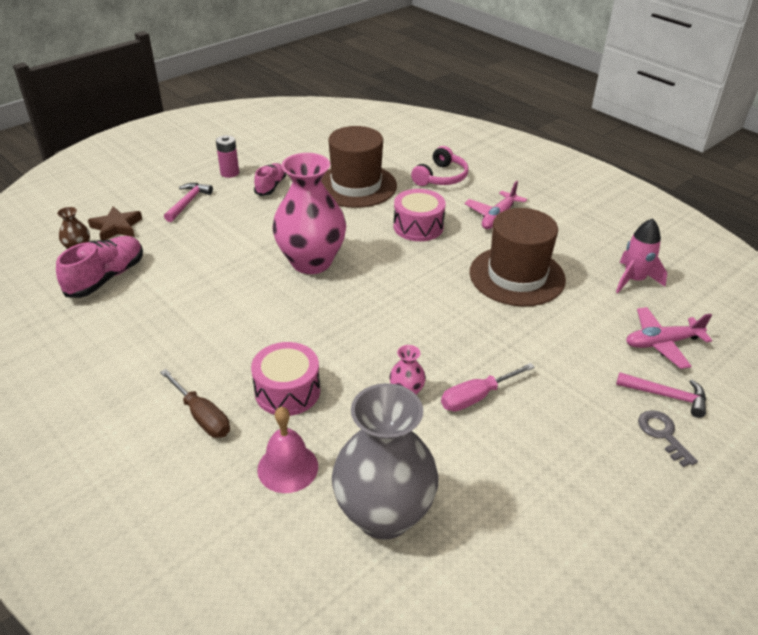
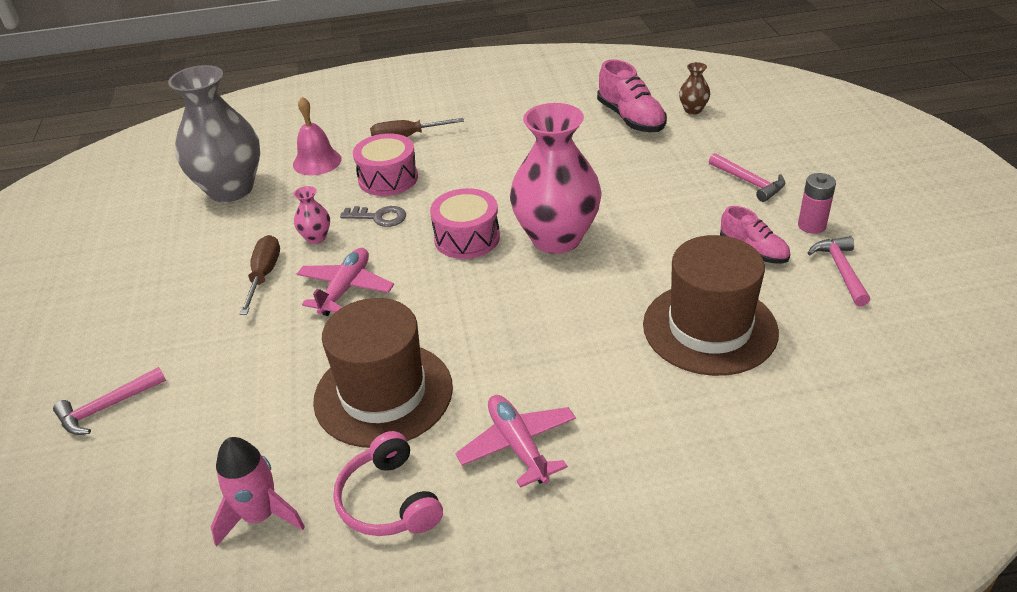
camera: 125 degrees right, 0 degrees up
brown star [88,206,142,241] -> none
pink drum [394,189,446,241] -> pink drum moved to [430,188,500,259]
pink headphones [411,146,469,186] -> pink headphones moved to [333,431,443,536]
pink screwdriver [441,363,535,412] -> brown screwdriver [239,235,280,315]
pink plane [626,307,712,369] -> pink plane moved to [297,248,394,316]
grey key [638,410,698,467] -> grey key moved to [340,206,406,227]
none -> pink hammer [808,236,870,306]

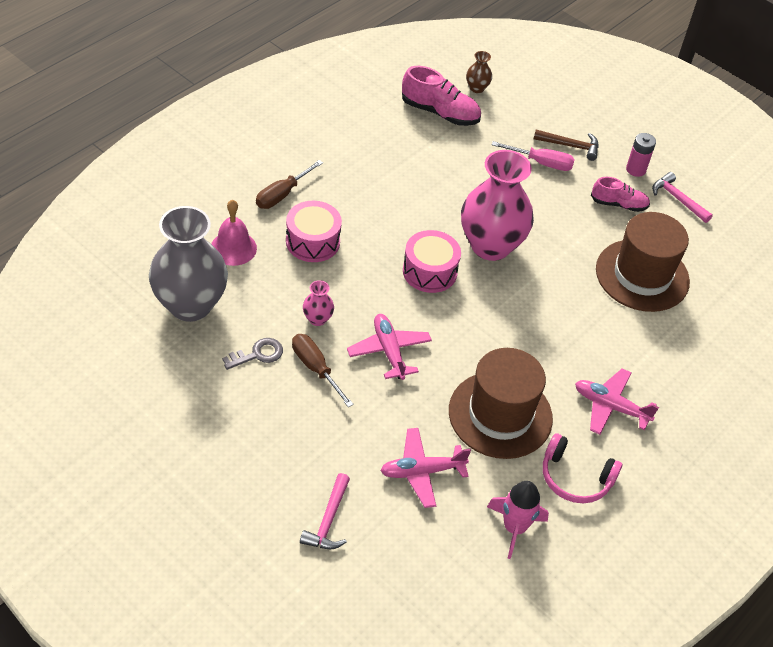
camera: 45 degrees left, 10 degrees up
grey key [340,206,406,227] -> grey key moved to [222,338,283,370]
pink hammer [709,153,785,202] -> brown hammer [534,130,599,161]
none -> pink plane [380,428,471,508]
none -> pink screwdriver [492,141,575,171]

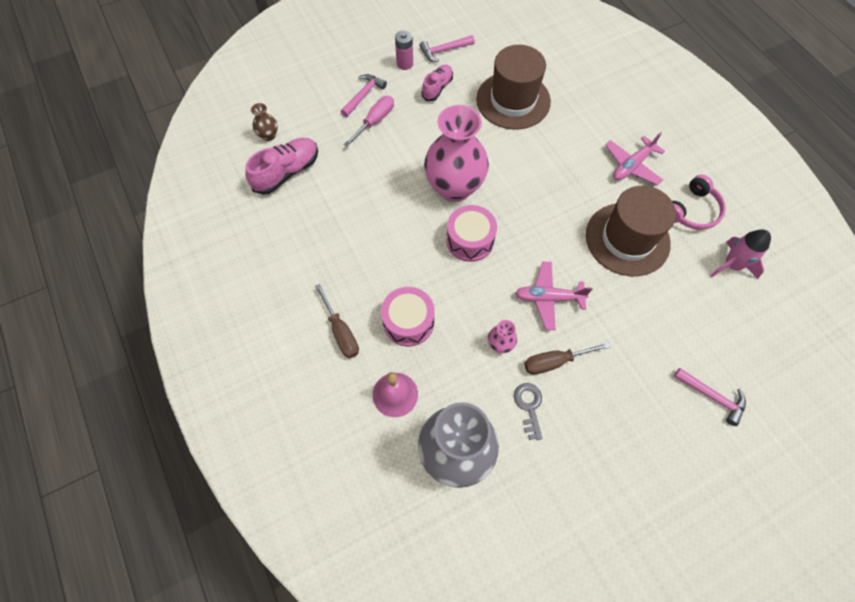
camera: 65 degrees left, 15 degrees up
pink plane [380,428,471,508] -> none
brown hammer [534,130,599,161] -> pink hammer [341,74,387,117]

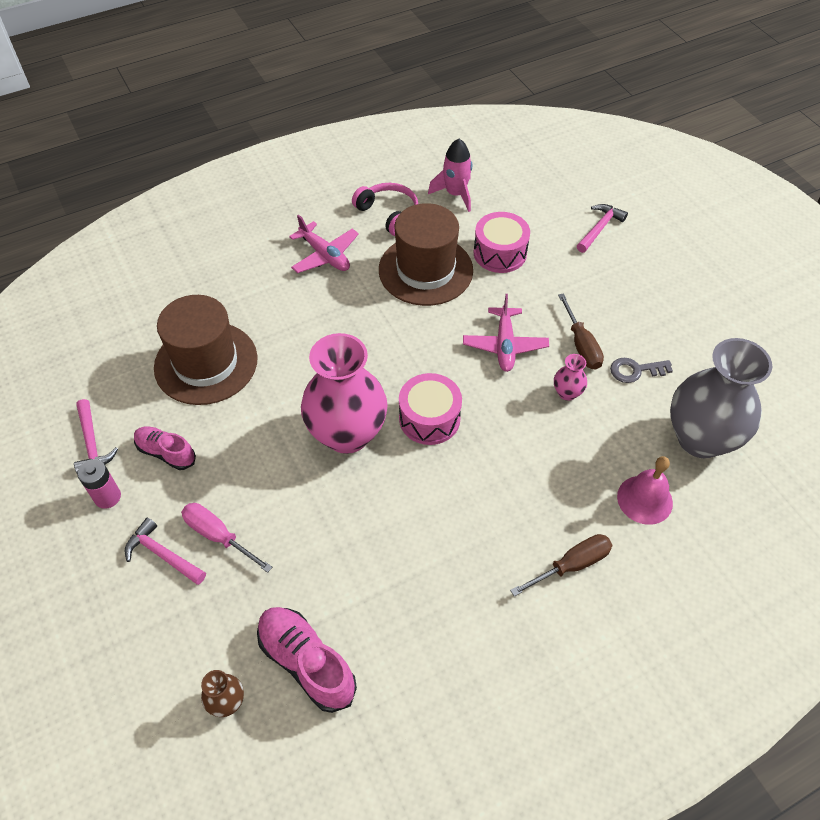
camera: 90 degrees left, 10 degrees down
pink drum [381,287,435,347] -> pink drum moved to [473,212,530,273]

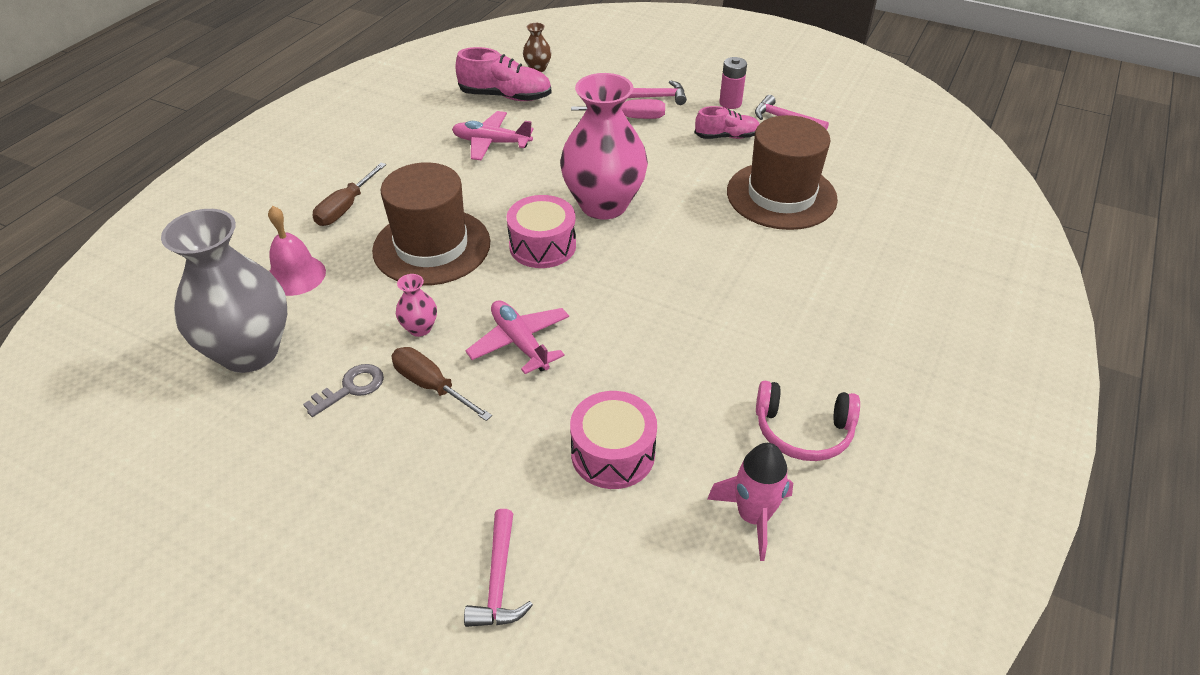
camera: 145 degrees right, 10 degrees down
pink plane [289,214,359,273] -> pink plane moved to [452,111,534,160]
brown hat [379,203,473,306] -> brown hat moved to [372,162,490,286]

